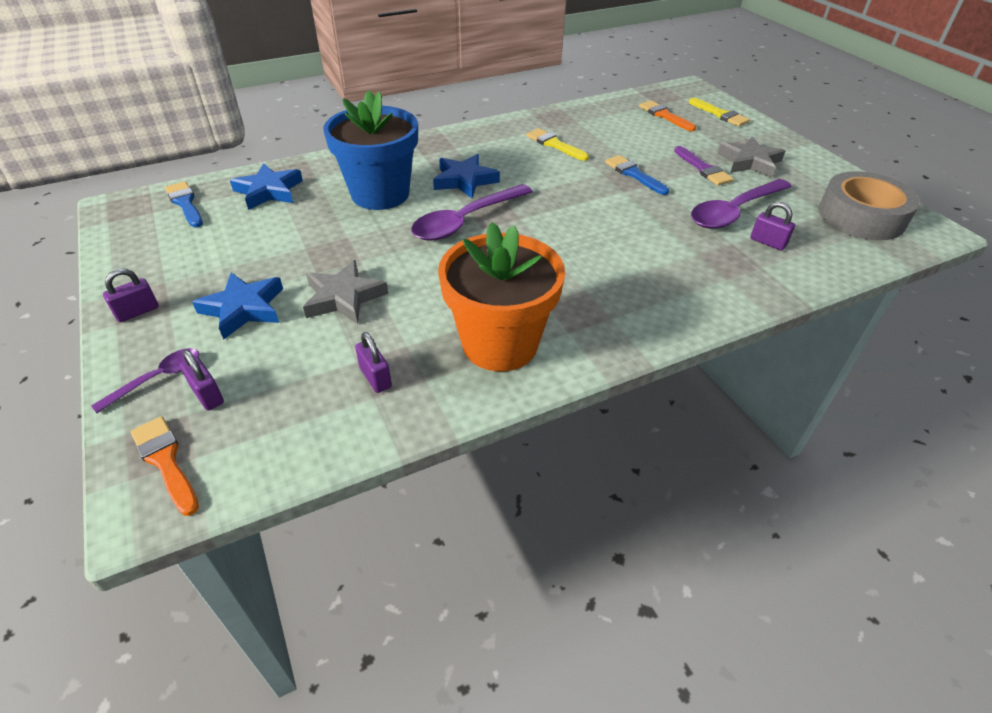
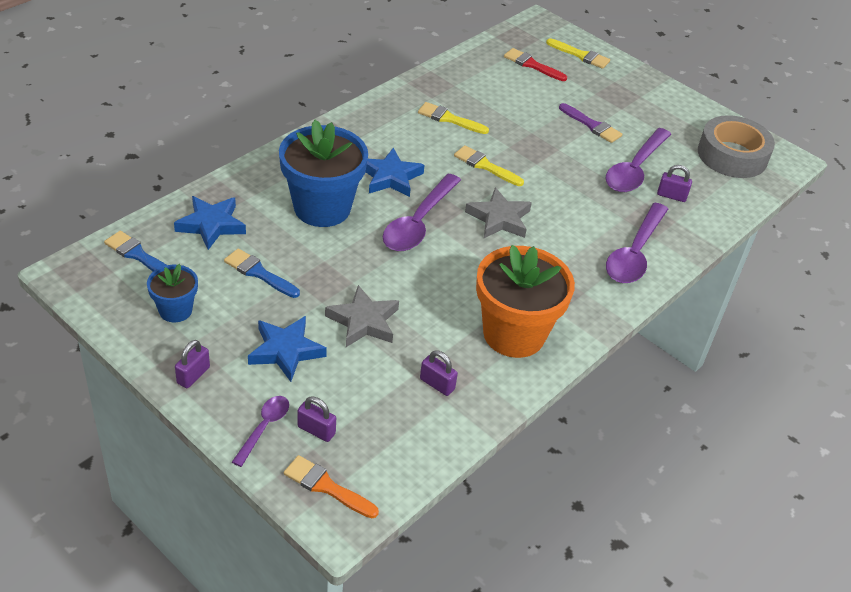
camera: 25 degrees left, 0 degrees up
blue brush [605,155,669,195] -> blue brush moved to [224,248,300,298]
orange brush [639,100,696,131] -> red brush [504,48,567,81]
grey star [717,136,785,178] -> grey star moved to [465,187,532,238]
none -> blue flower pot [147,264,198,322]
none -> yellow brush [454,145,524,186]
none -> purple spoon [606,203,668,283]

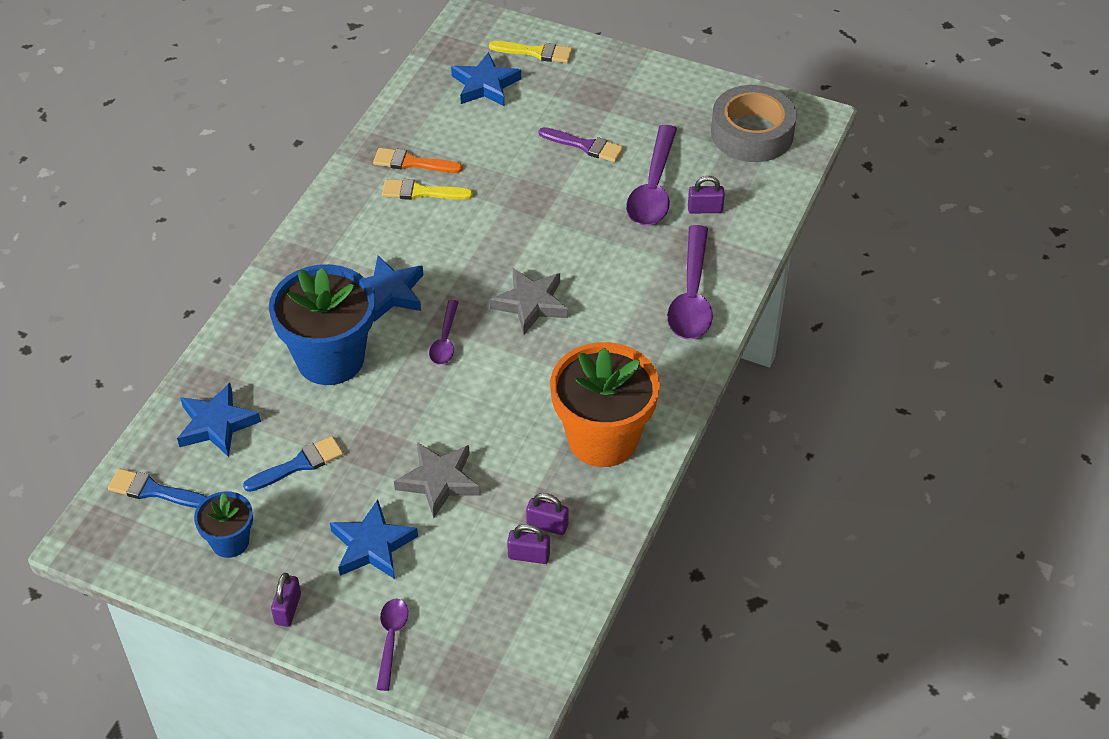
camera: 15 degrees left, 5 degrees up
blue brush [224,248,300,298] -> blue brush turned 135 degrees clockwise [243,436,343,492]
orange brush [284,455,379,518] -> orange brush moved to [373,148,463,173]
purple padlock [297,397,336,442] -> purple padlock moved to [507,524,550,564]
purple spoon [383,174,461,251] -> purple spoon [429,300,459,365], size x0.54
yellow brush [454,145,524,186] -> none
red brush [504,48,567,81] -> blue star [451,52,521,106]

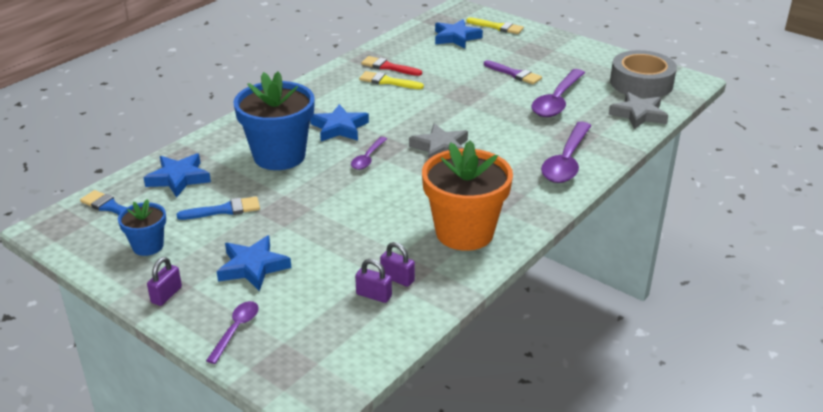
camera: 15 degrees right, 15 degrees down
orange brush [373,148,463,173] -> red brush [361,56,422,76]
grey star [394,442,480,518] -> grey star moved to [608,92,668,129]
purple padlock [688,176,725,214] -> none

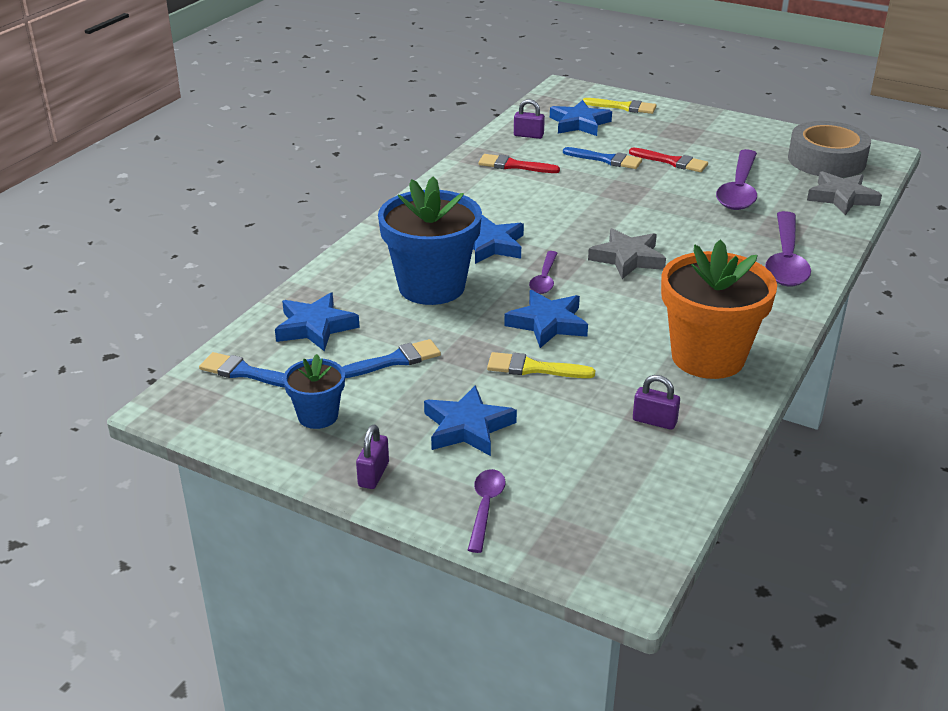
camera: 10 degrees left, 0 degrees up
purple padlock [355,259,392,303] -> purple padlock moved to [514,99,545,139]
yellow brush [359,71,424,89] -> yellow brush moved to [487,352,595,378]
purple brush [484,60,542,84] -> red brush [629,148,708,172]
none -> blue star [504,290,588,348]
none -> blue brush [563,147,642,169]

